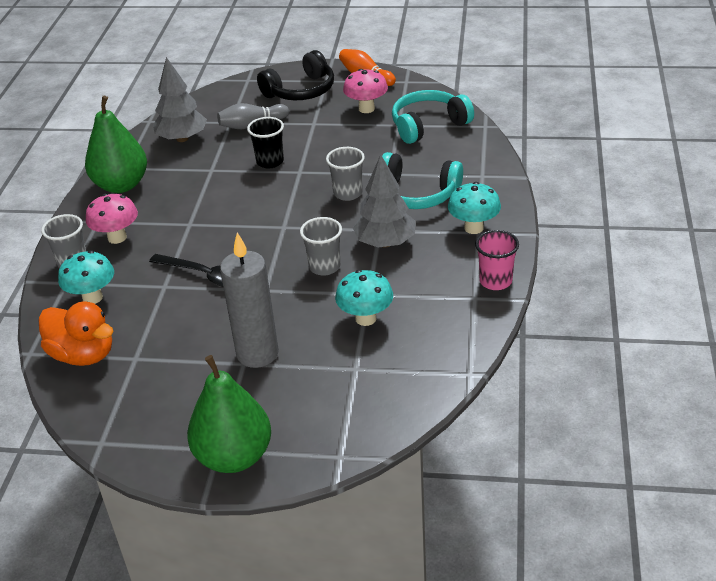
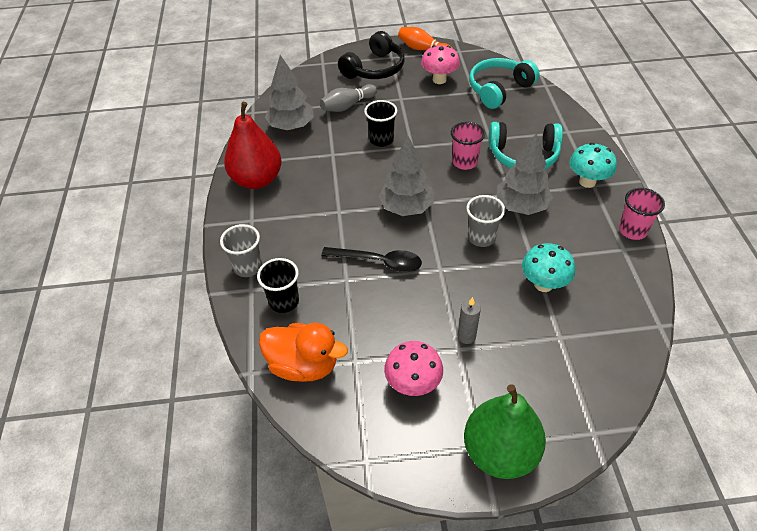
camera: 15 degrees left, 10 degrees up
turquoise mushroom [58,251,114,304] -> black cup [257,258,299,313]
green pear [85,96,147,193] -> red pear [224,102,282,189]
pink mushroom [86,194,138,244] -> pink mushroom moved to [384,341,443,396]
grey candle [220,233,279,368] -> grey candle [458,297,481,344], size x0.47
grey cup [326,147,365,201] -> pink cup [451,122,485,170]
none -> grey tree [379,135,434,216]

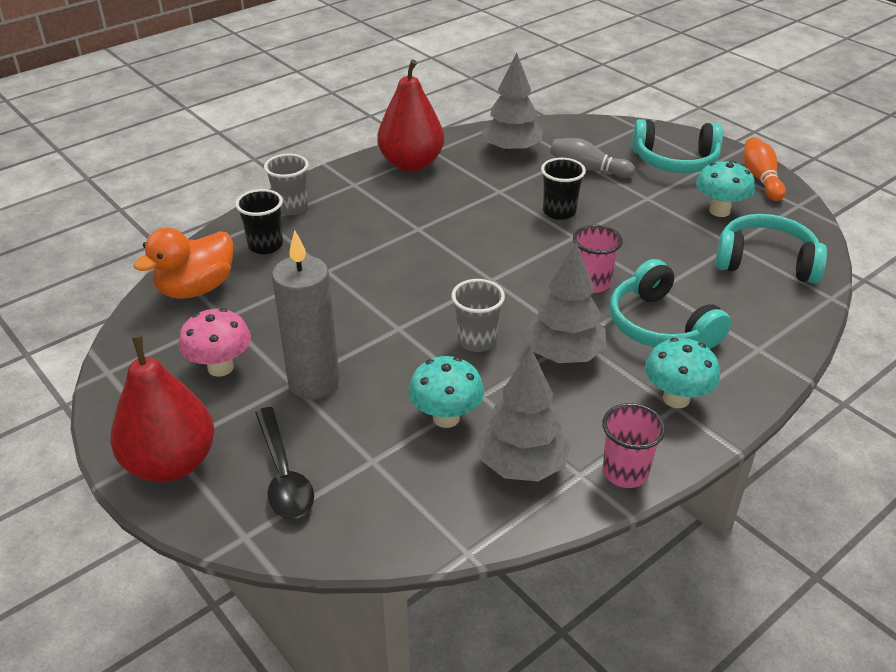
camera: 55 degrees right, 10 degrees down
orange duck [259,323,348,382] -> orange duck turned 60 degrees clockwise [133,228,233,299]
black spoon [322,247,422,272] -> black spoon moved to [255,407,314,519]
black headphones [338,31,405,79] -> turquoise headphones [632,119,723,173]
grey tree [379,135,434,216] -> grey tree moved to [478,349,571,481]
pink mushroom [421,45,460,84] -> turquoise mushroom [696,161,755,217]
grey candle [458,297,481,344] -> grey candle [272,230,340,399], size x2.11
green pear [464,384,546,479] -> red pear [110,335,214,482]

